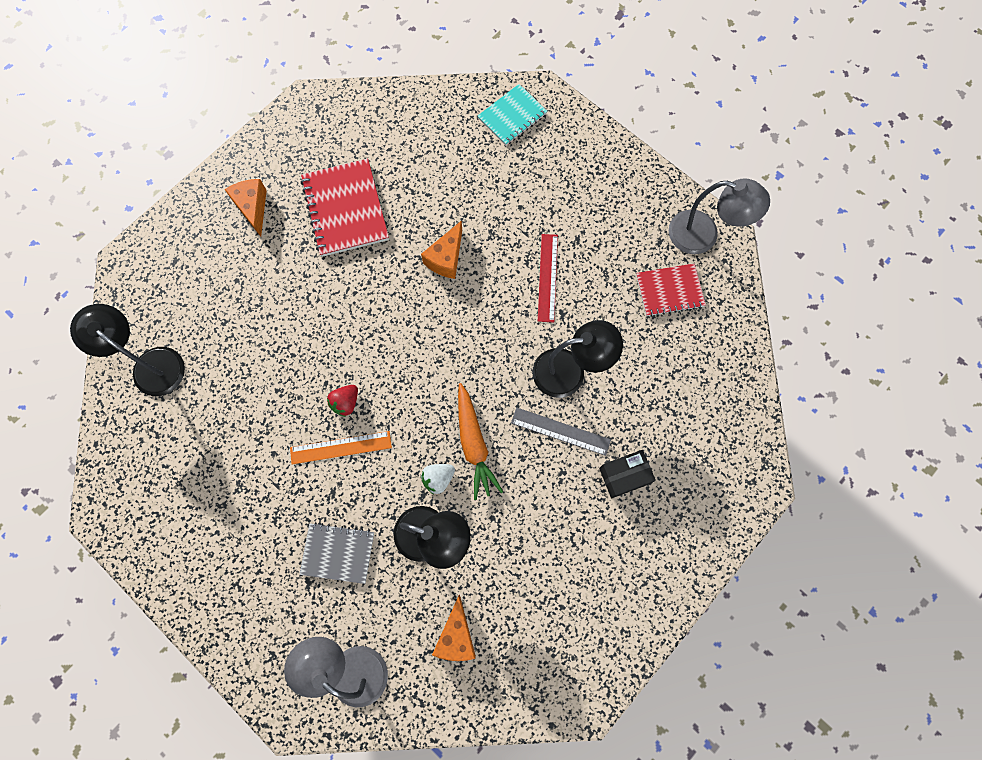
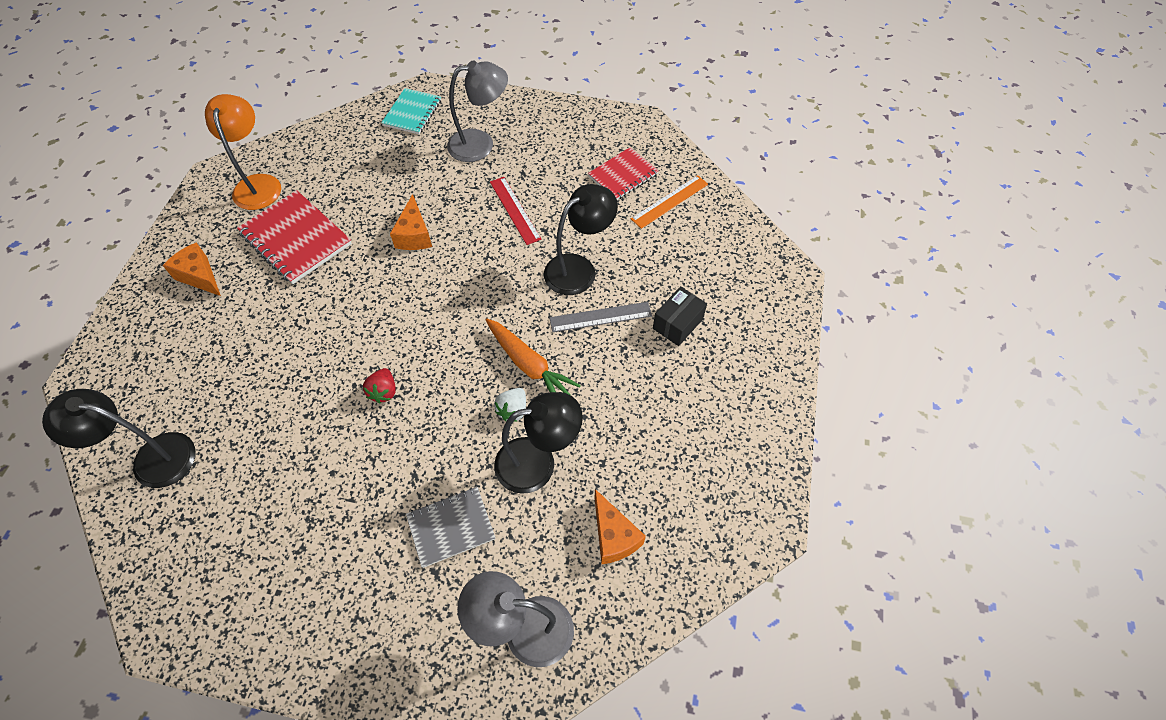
camera: 30 degrees left, 15 degrees down
orange ruler [290,431,392,464] -> orange ruler moved to [631,175,708,229]
grey lamp [669,178,770,254] -> grey lamp moved to [447,60,508,162]
none -> orange lamp [205,94,281,210]

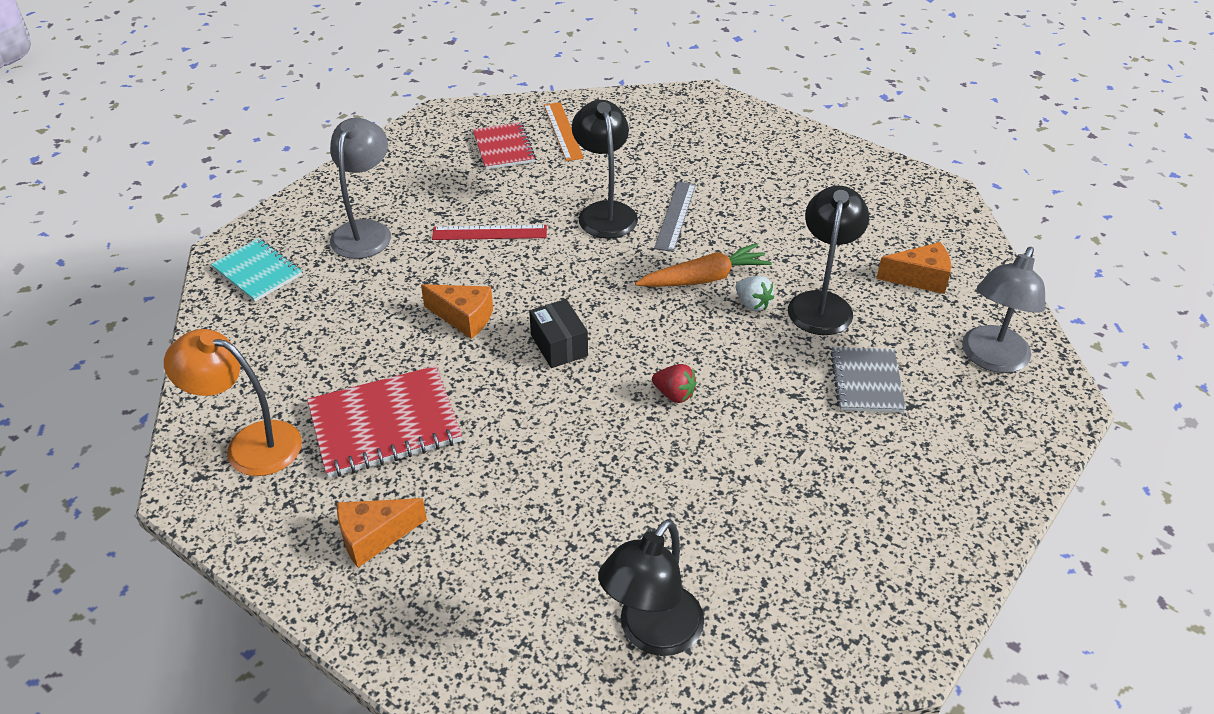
camera: 65 degrees left, 15 degrees down
black box [653,286,707,346] -> black box moved to [529,299,588,368]

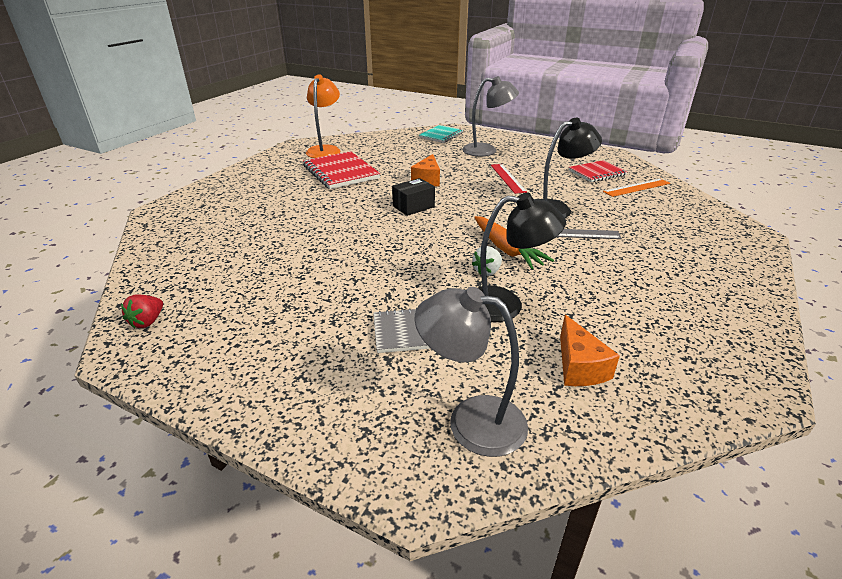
camera: 80 degrees right, 10 degrees down
orange cheese [337,498,427,568] -> none
black lamp [598,519,704,656] -> none
red strawberry [652,364,697,403] -> red strawberry moved to [121,294,163,329]

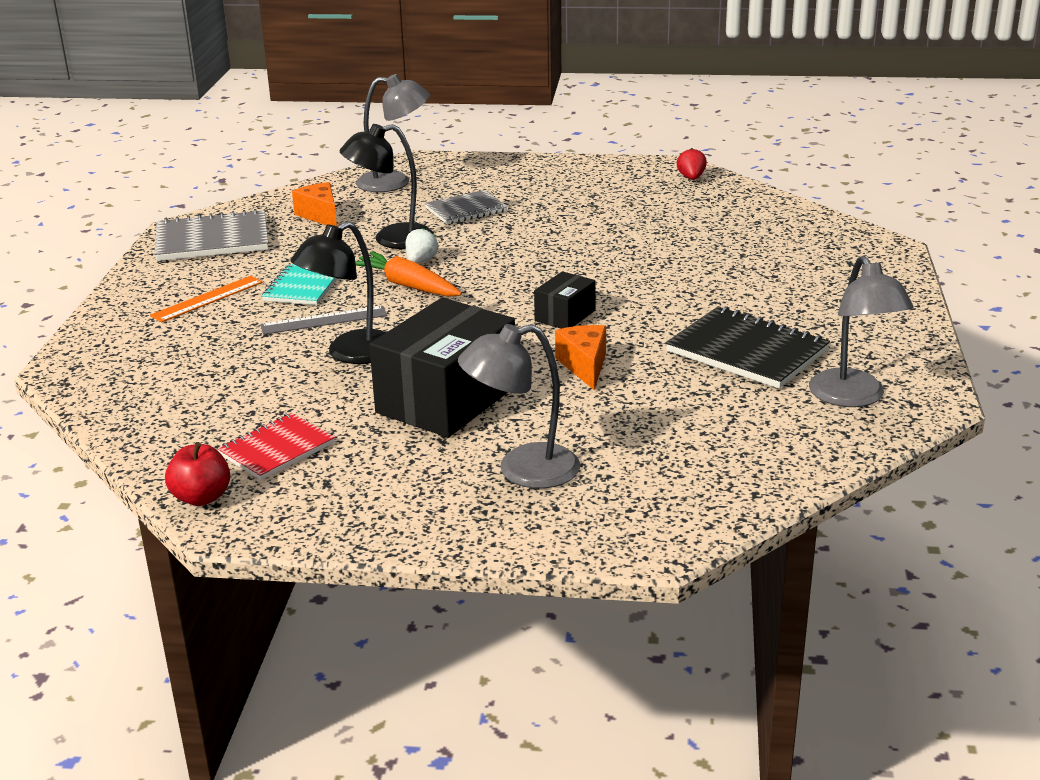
camera: 160 degrees right, 5 degrees down
red notebook [303,151,380,189] -> black notebook [665,306,830,388]
orange lamp [306,75,340,158] -> grey lamp [809,256,914,407]
turquoise notebook [419,125,463,143] -> turquoise notebook moved to [262,264,338,305]
red ruler [491,164,527,194] -> black box [369,298,515,438]
orange ruler [603,178,670,197] -> orange ruler moved to [150,276,263,322]
none -> grey notebook [155,209,268,261]
none -> red apple [165,442,230,506]

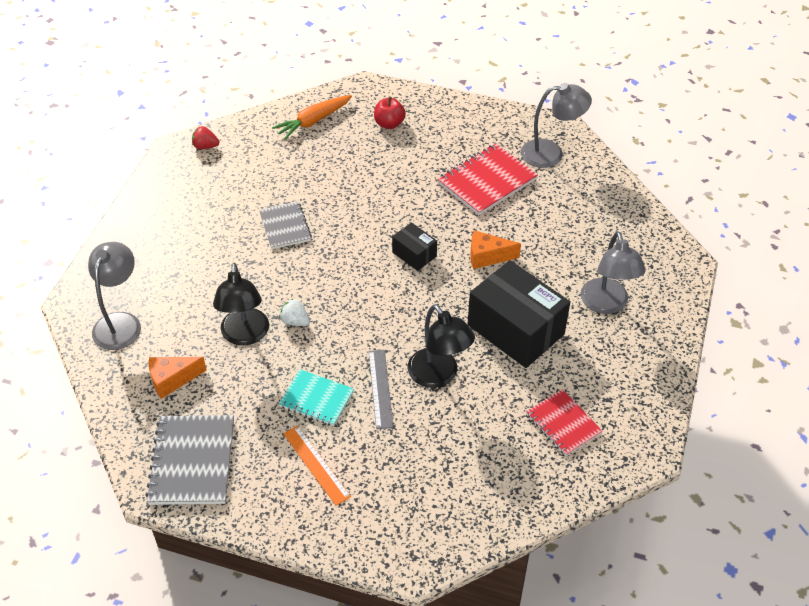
camera: 80 degrees left, 20 degrees up
red apple [165,442,230,506] -> red apple moved to [374,97,406,129]
orange carrot [355,251,462,297] -> orange carrot moved to [272,95,352,140]
grey notebook [425,190,508,224] -> grey notebook moved to [259,202,312,249]
black notebook [665,306,830,388] -> red notebook [437,144,538,215]

